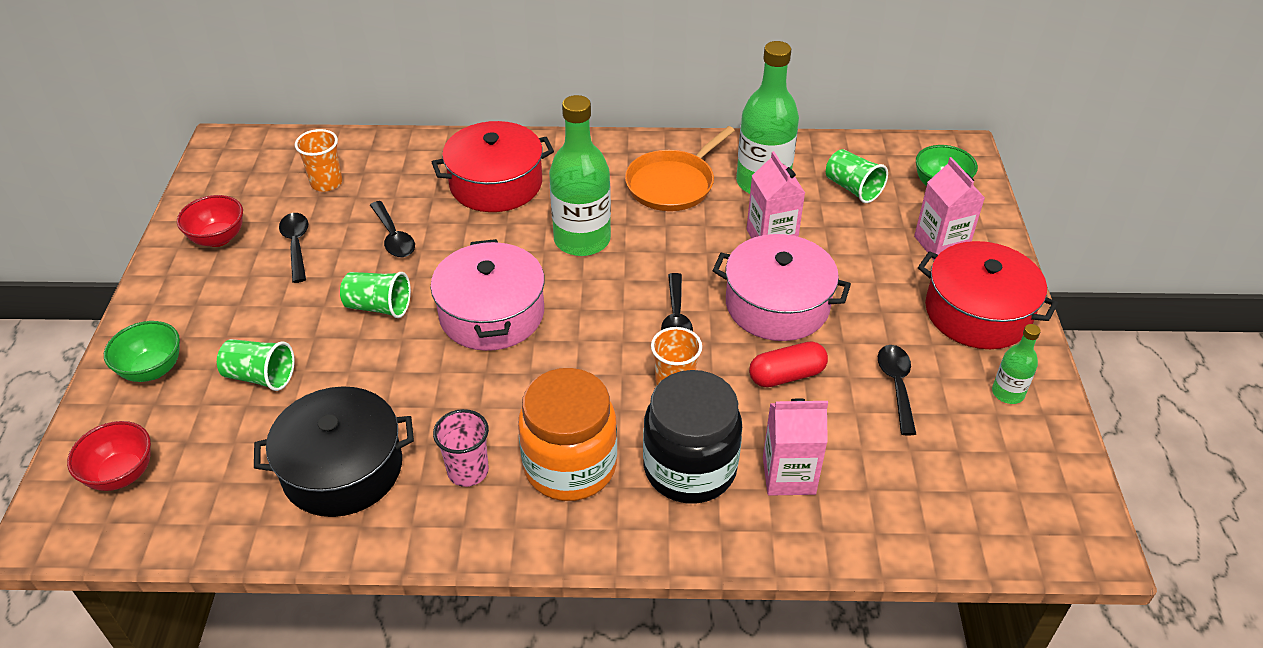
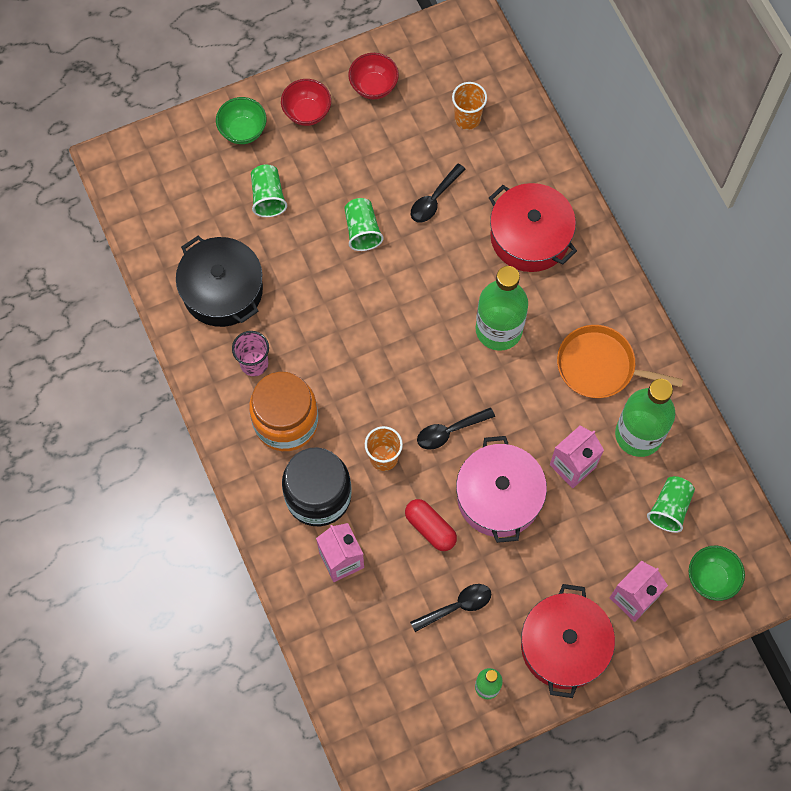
camera: 65 degrees right, 25 degrees up
red bowl [67,421,151,491] -> red bowl moved to [281,79,331,126]
black spoon [279,213,308,283] -> none
pink pot [431,239,545,351] -> none

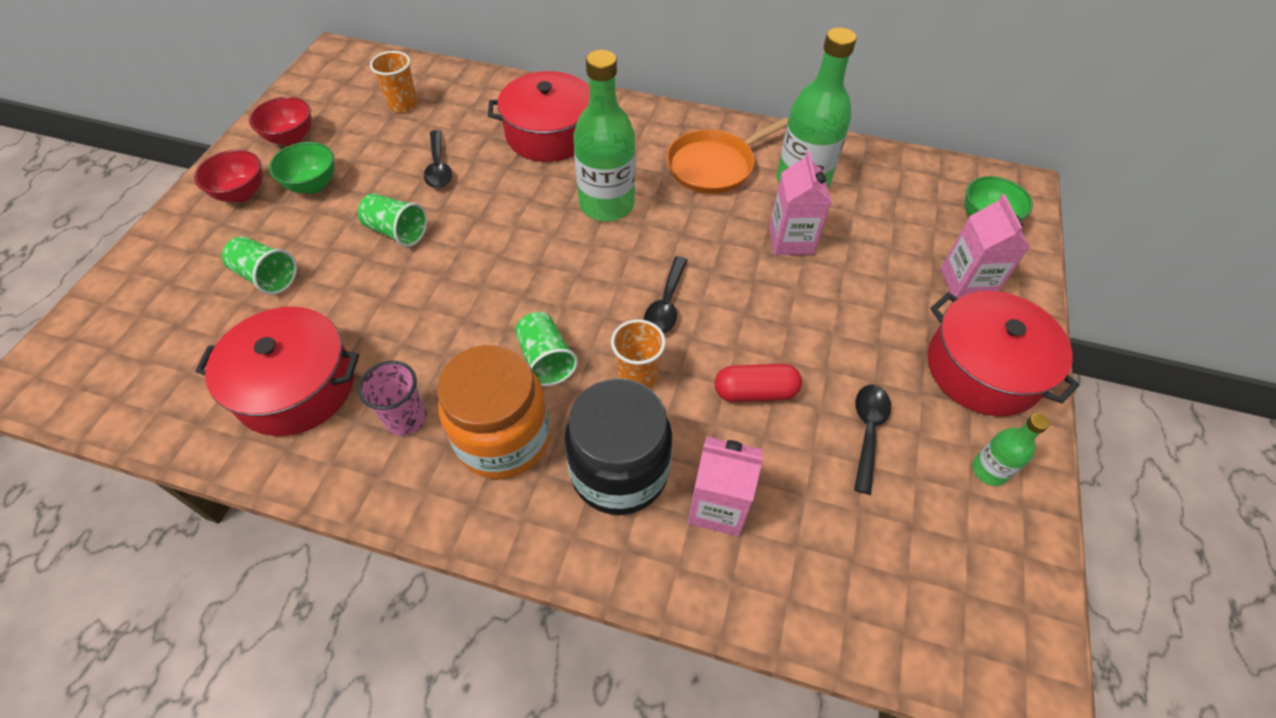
camera: 50 degrees left, 15 degrees down
black pot [176,236,263,327] -> red pot [195,307,359,436]
green bowl [216,97,267,144] -> green bowl moved to [269,142,334,194]
pink pot [456,436,547,543] -> none
green cup [647,476,695,533] -> green cup moved to [515,312,578,386]

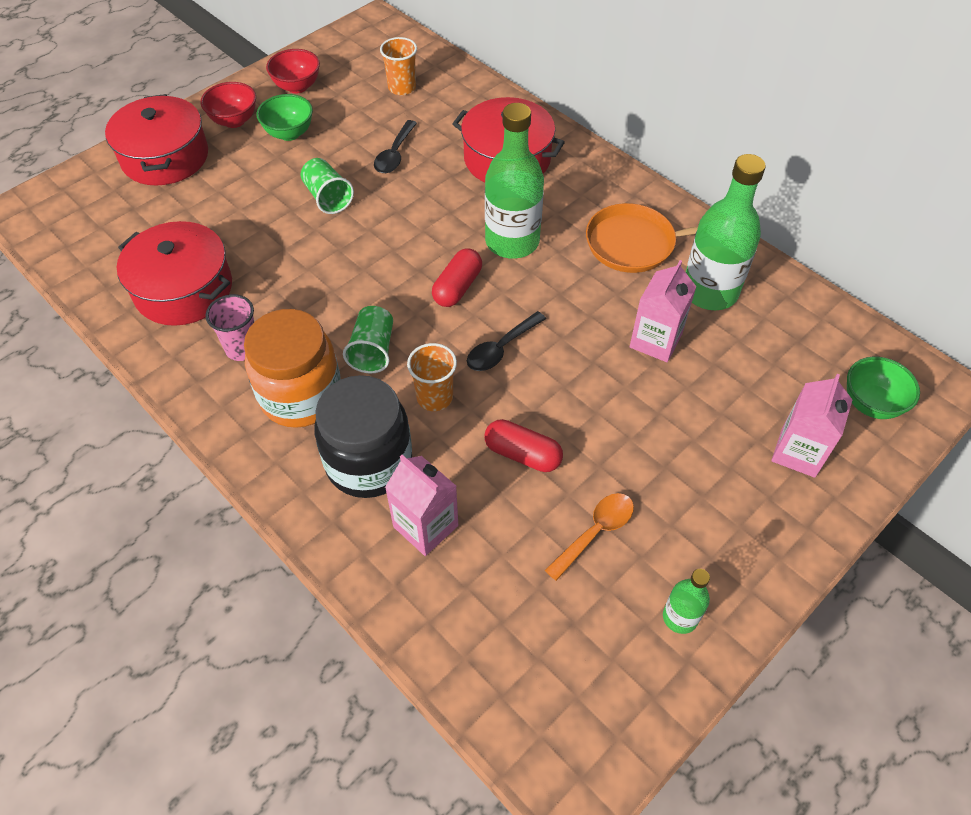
camera: 30 degrees right, 0 degrees up
green cup [222,236,297,295] -> none
black spoon [854,385,891,494] -> orange spoon [545,493,634,581]
red pot [928,291,1080,416] -> red pot moved to [105,94,208,186]
none -> red capsule [432,248,482,307]

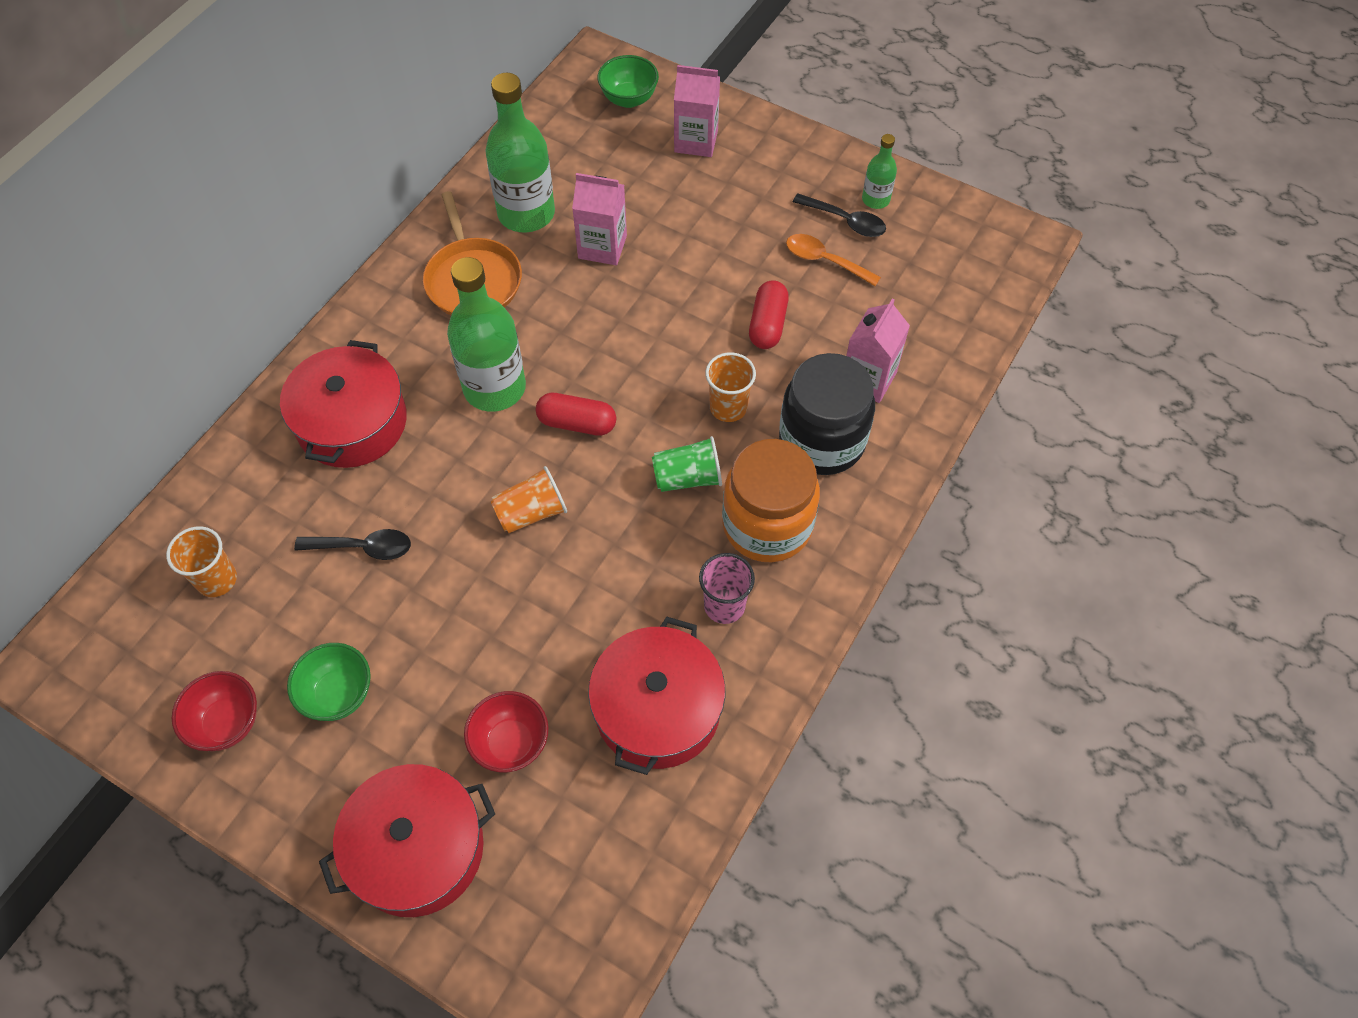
camera: 105 degrees left, 5 degrees up
red bowl [200,82,256,128] -> red bowl moved to [464,691,549,772]
green cup [301,158,354,214] -> none
black spoon [467,311,546,371] -> black spoon moved to [793,194,886,237]
none -> orange cup [491,466,567,533]

